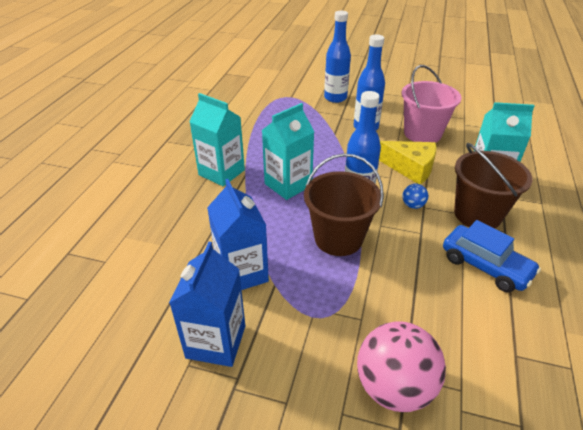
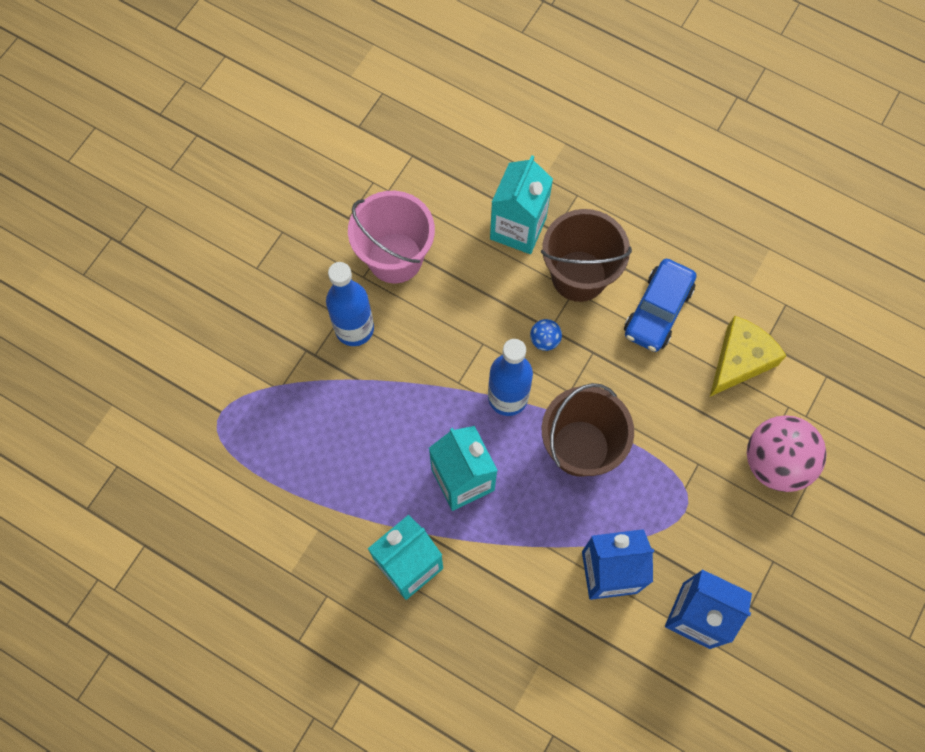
camera: 75 degrees left, 30 degrees up
blue bottle [324,11,351,103] -> none
yellow cheese [379,141,437,185] -> yellow cheese moved to [710,316,787,396]
blue car [443,220,541,293] -> blue car turned 150 degrees clockwise [624,259,696,352]

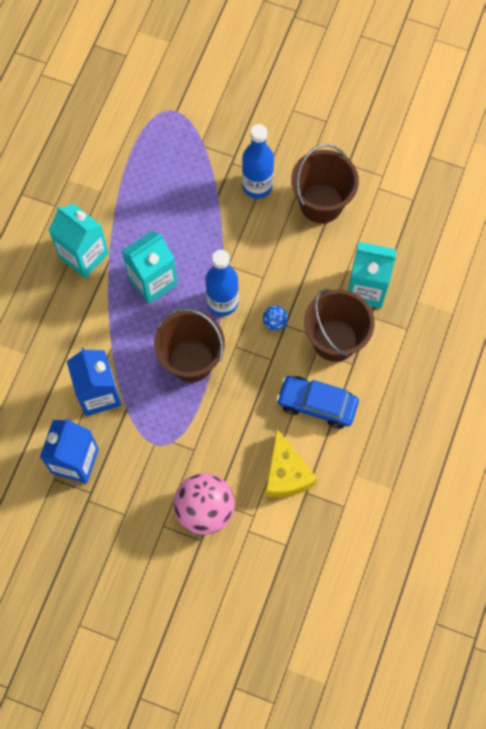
camera: 80 degrees right, 0 degrees up
pink bucket [348,191,435,283] -> brown bucket [291,144,359,223]
yellow cheese [710,316,787,396] -> yellow cheese turned 45 degrees clockwise [265,429,317,497]

